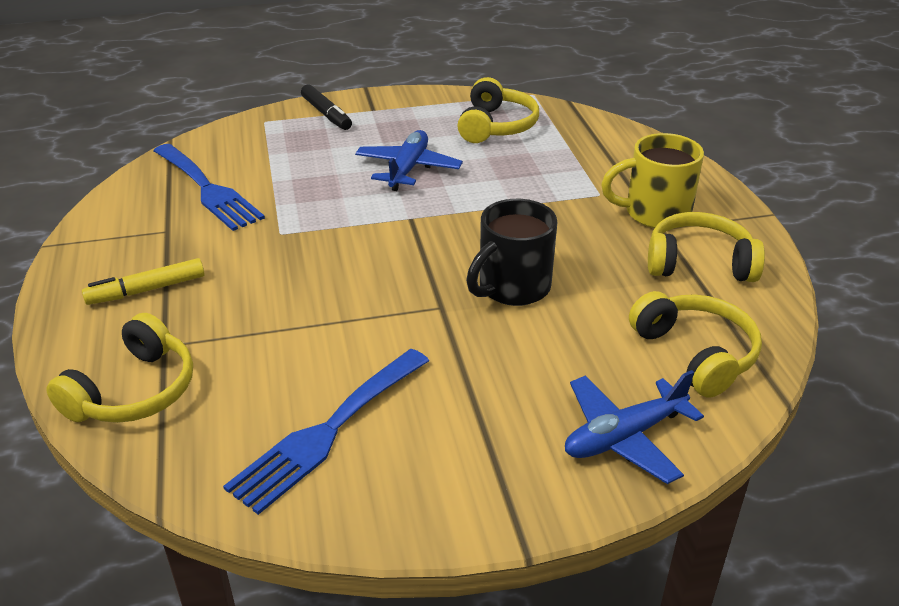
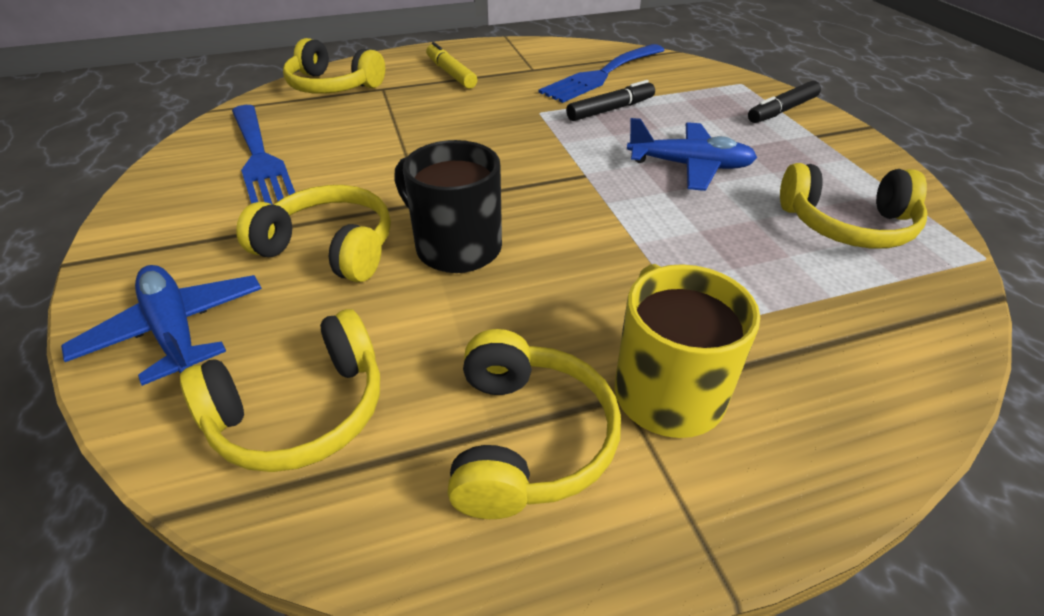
camera: 85 degrees right, 5 degrees up
blue fork [223,349,429,515] -> blue fork turned 150 degrees counterclockwise [232,105,295,205]
none -> yellow headphones [236,185,391,282]
none -> black marker [566,80,655,121]

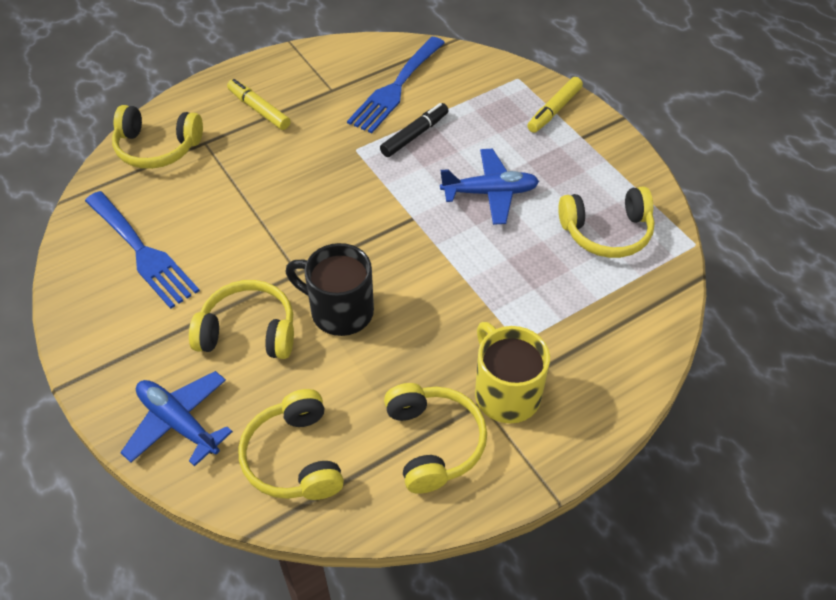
camera: 15 degrees left, 10 degrees up
yellow headphones [180,309,380,472] -> yellow headphones turned 120 degrees clockwise [238,389,344,500]
black marker [748,81,821,123] -> yellow marker [527,77,583,133]

